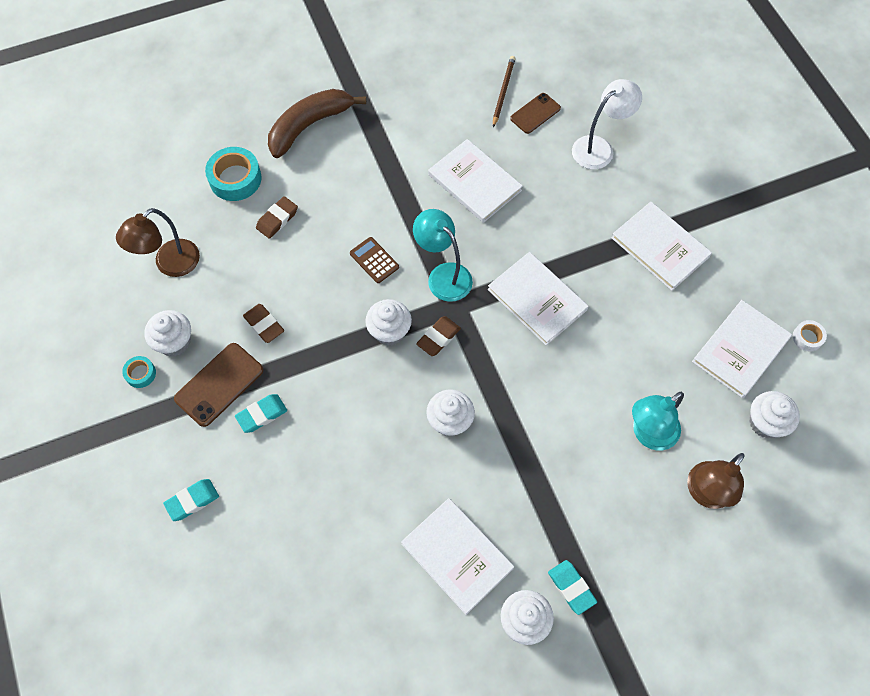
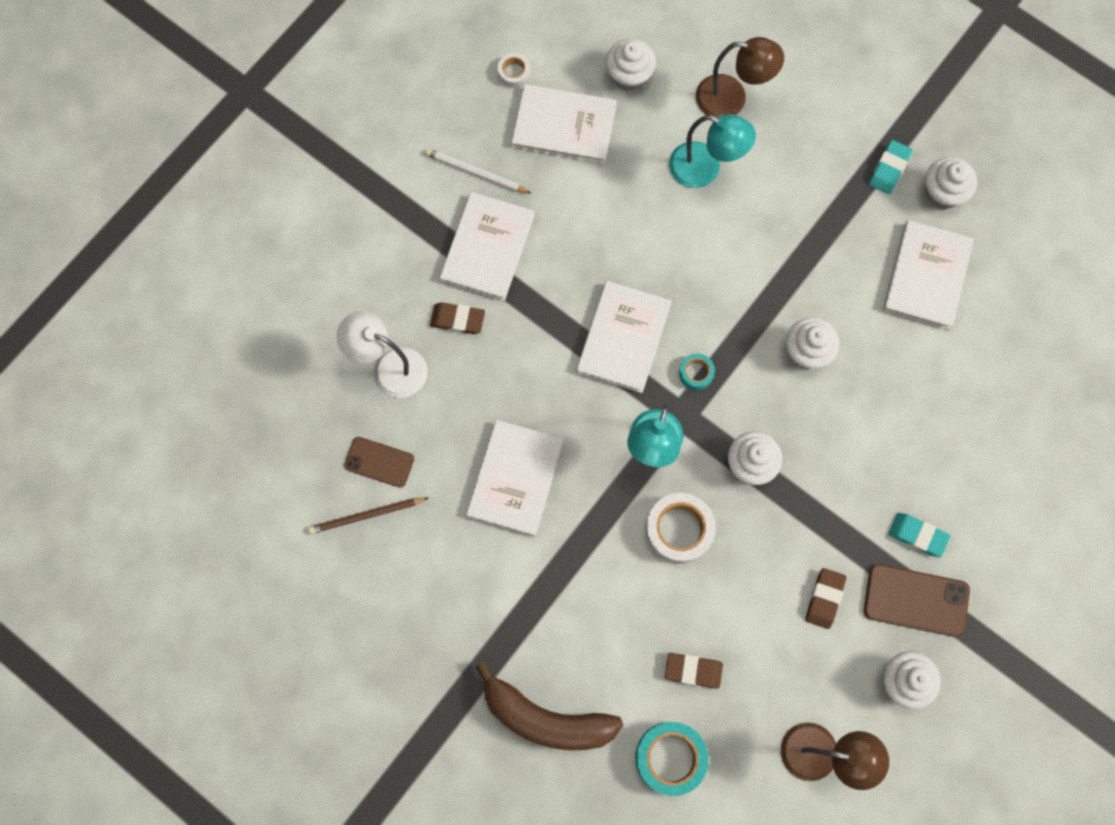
camera: 120 degrees left, 10 degrees up
turquoise tape [122,356,156,388] -> turquoise tape moved to [679,353,715,390]
turquoise eraser [163,479,219,521] -> none
brown calculator [350,237,399,283] -> white tape [645,493,716,564]
brown eraser [416,316,461,356] -> brown eraser moved to [430,302,485,334]
none -> white pencil [425,148,531,193]

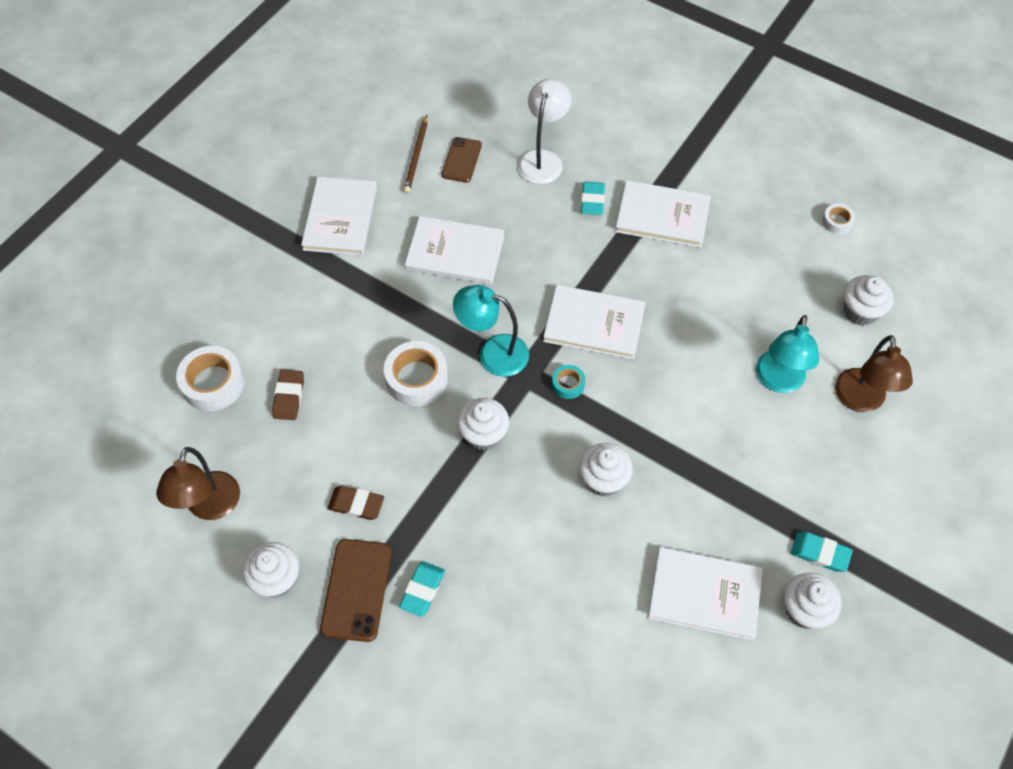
camera: 85 degrees right, 15 degrees down
brown pencil [308,497,428,534] -> brown pencil turned 150 degrees counterclockwise [404,115,427,193]
white pencil [425,148,531,193] -> none
brown eraser [430,302,485,334] -> turquoise eraser [581,182,605,215]
brown banana [476,661,623,751] -> none
white book [512,84,617,164] -> white book moved to [301,177,377,256]
turquoise tape [635,722,709,796] -> white tape [176,346,245,411]

